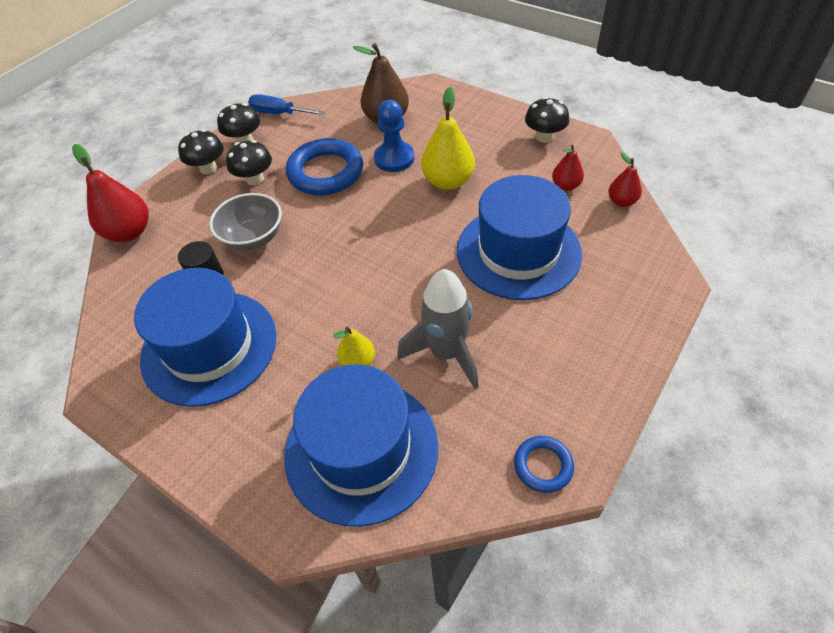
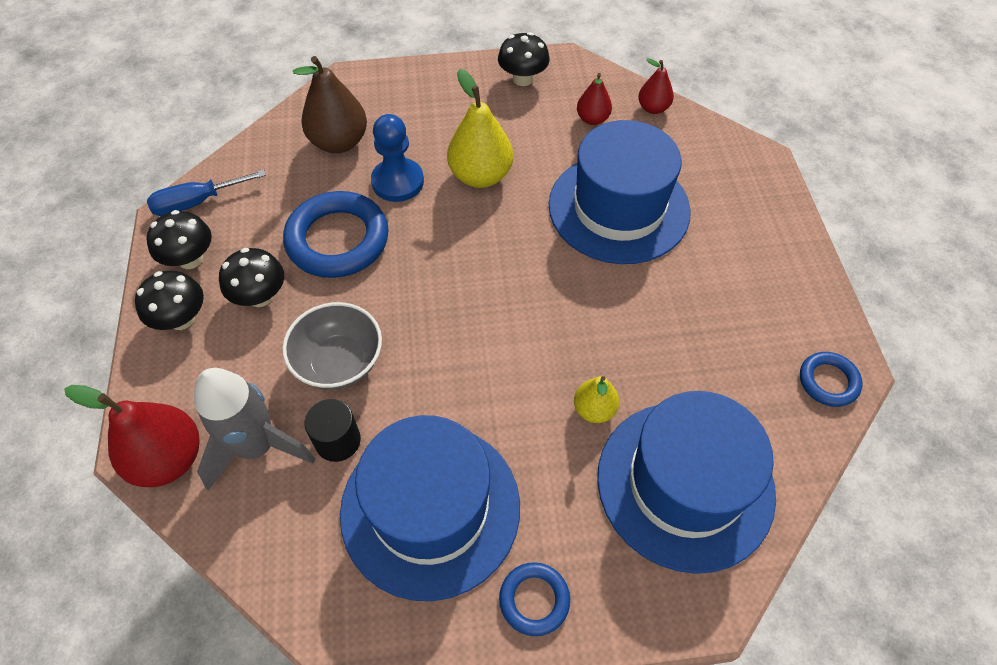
camera: 45 degrees left, 5 degrees up
grey rocket [397,269,479,389] -> grey rocket moved to [194,368,315,491]
none -> blue ring [499,562,570,636]

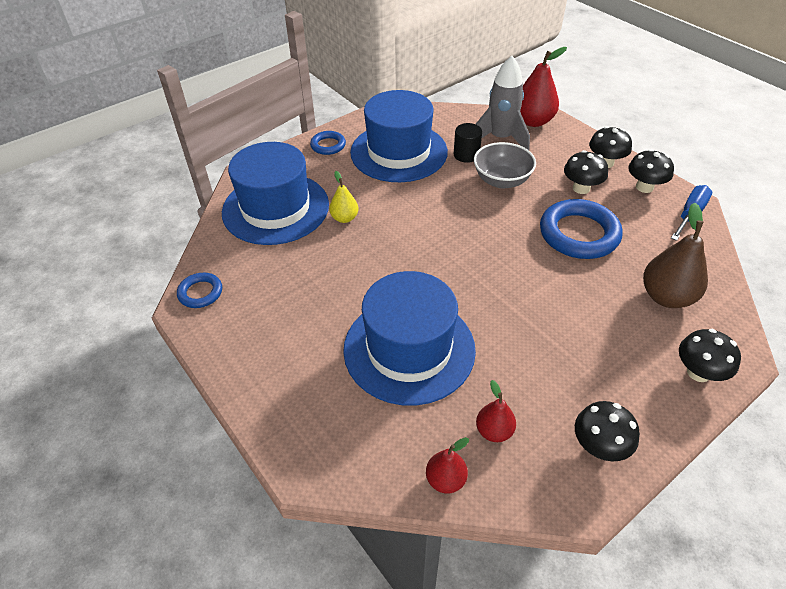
camera: 150 degrees right, 10 degrees down
blue pawn [371,114,424,202] -> none
yellow pear [447,69,513,188] -> none
none -> black mushroom [679,329,741,382]

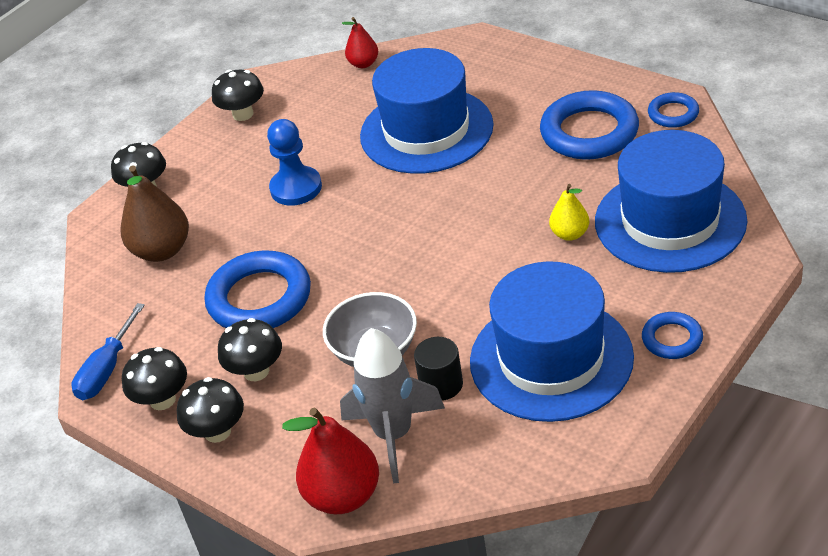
camera: 170 degrees right, 5 degrees down
red pear [476,380,516,442] -> none
none -> blue pawn [267,119,322,206]
none -> blue ring [540,90,639,160]

